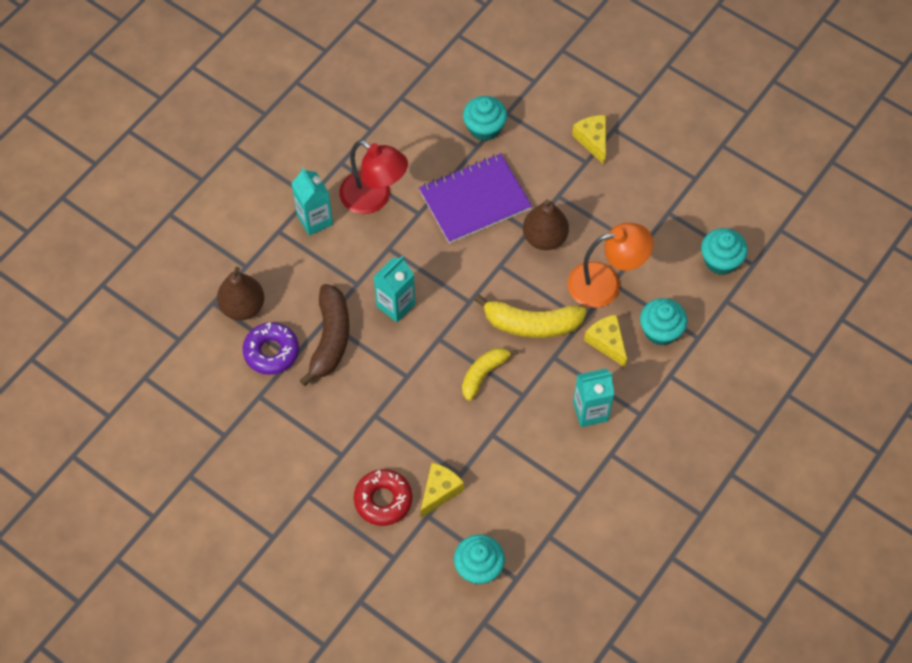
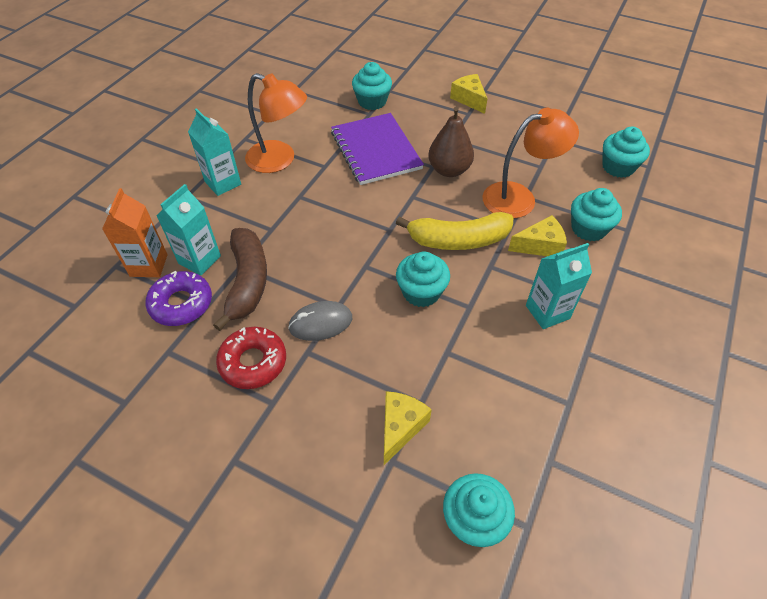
camera: 10 degrees left, 10 degrees down
brown pear [217,267,265,320] -> orange carton [102,188,168,277]
red lamp [339,140,408,214] -> orange lamp [245,73,307,173]
red donut [354,469,412,526] -> red donut moved to [216,327,286,389]
turquoise carton [374,256,415,322] -> turquoise carton moved to [156,184,221,276]
purple notebook [419,153,532,244] -> purple notebook turned 75 degrees counterclockwise [331,113,424,185]
yellow banana [462,348,518,401] -> turquoise cupcake [396,251,450,307]
yellow cheese [584,314,627,367] -> yellow cheese turned 120 degrees clockwise [508,215,567,256]
none -> grey mouse [288,301,352,341]

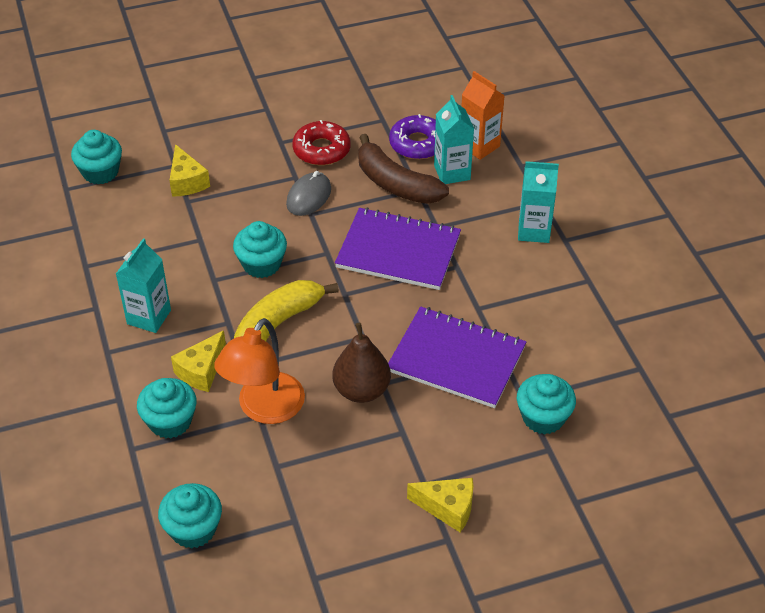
camera: 135 degrees right, 5 degrees down
orange lamp [245,73,307,173] -> none
none -> purple notebook [335,207,461,290]

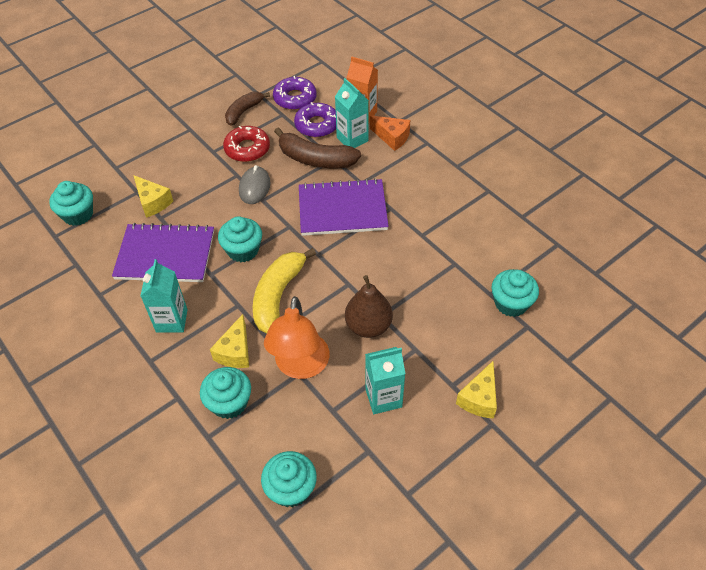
camera: 20 degrees left, 5 degrees up
purple notebook [388,306,526,408] -> purple notebook moved to [112,223,214,282]
yellow cheese [407,478,473,532] -> yellow cheese turned 120 degrees clockwise [456,361,497,419]
turquoise carton [518,161,559,243] -> turquoise carton moved to [365,347,406,414]
none -> brown banana [225,92,270,126]
none -> purple donut [273,76,317,110]
none -> orange cheese [370,116,410,151]

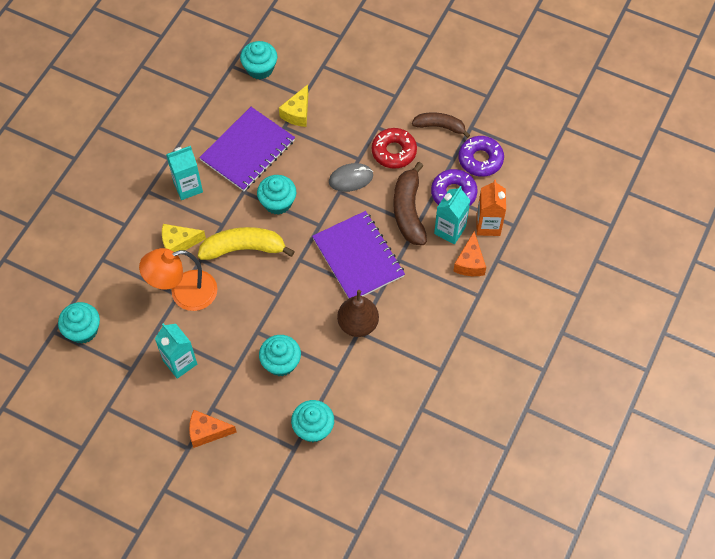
camera: 65 degrees right, 10 degrees up
purple notebook [112,223,214,282] -> purple notebook turned 60 degrees clockwise [199,107,295,191]
turquoise cupcake [200,367,251,419] -> turquoise cupcake moved to [259,335,301,376]
brown pear [345,275,393,338] -> brown pear moved to [337,290,379,337]
yellow cheese [456,361,497,419] -> orange cheese [189,410,237,448]

